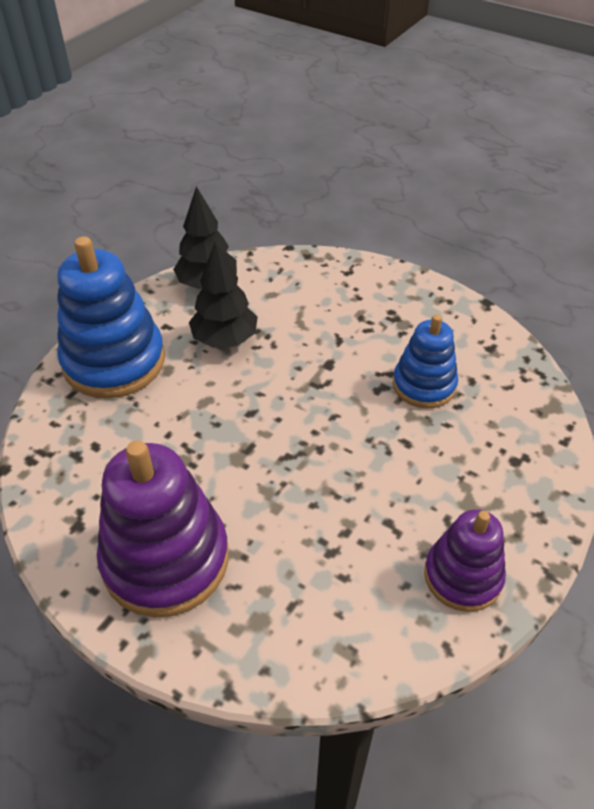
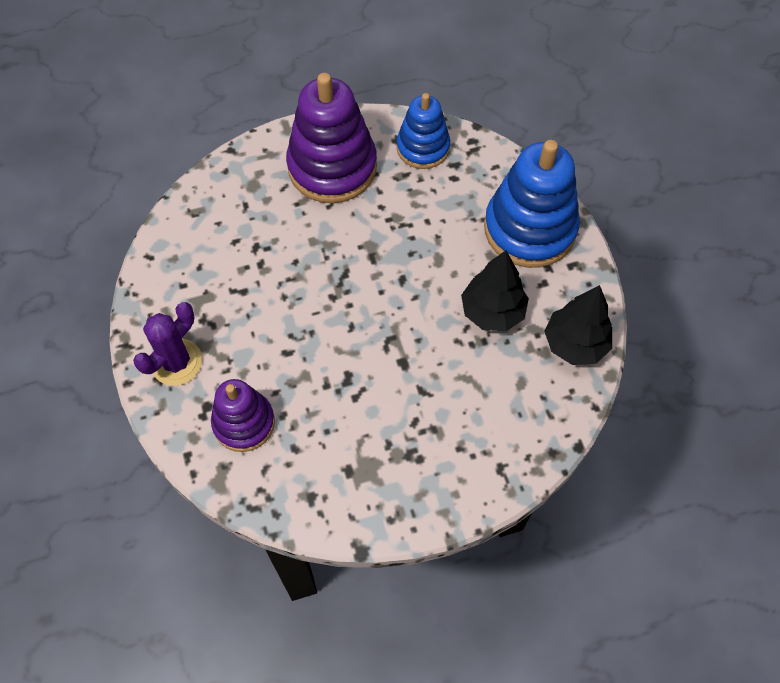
camera: 130 degrees right, 15 degrees up
blue stacking toy [393,314,458,409] -> blue stacking toy moved to [397,93,450,169]
purple stacking toy [424,509,506,612] -> purple stacking toy moved to [211,379,275,452]
none -> purple cactus [133,302,203,386]

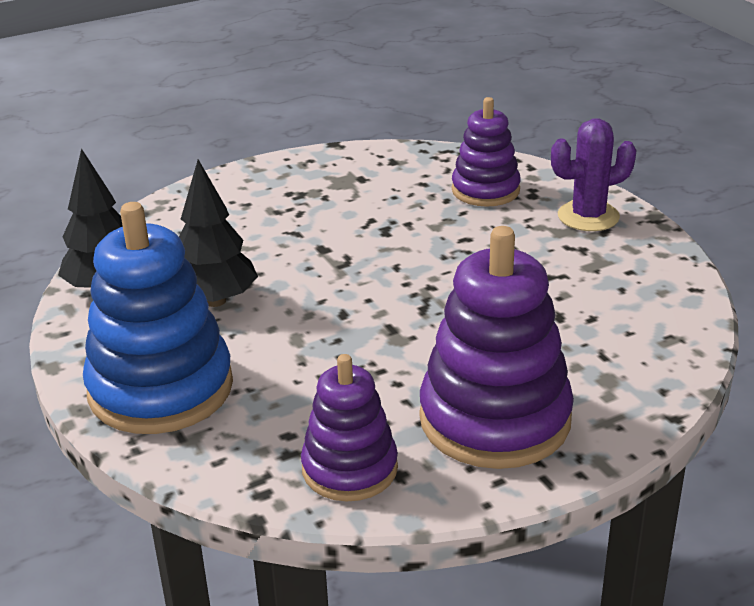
camera: 170 degrees right, 30 degrees down
purple cactus [133,302,203,386] -> purple cactus turned 45 degrees clockwise [551,118,637,231]
blue stacking toy [397,93,450,169] -> purple stacking toy [301,354,398,501]

